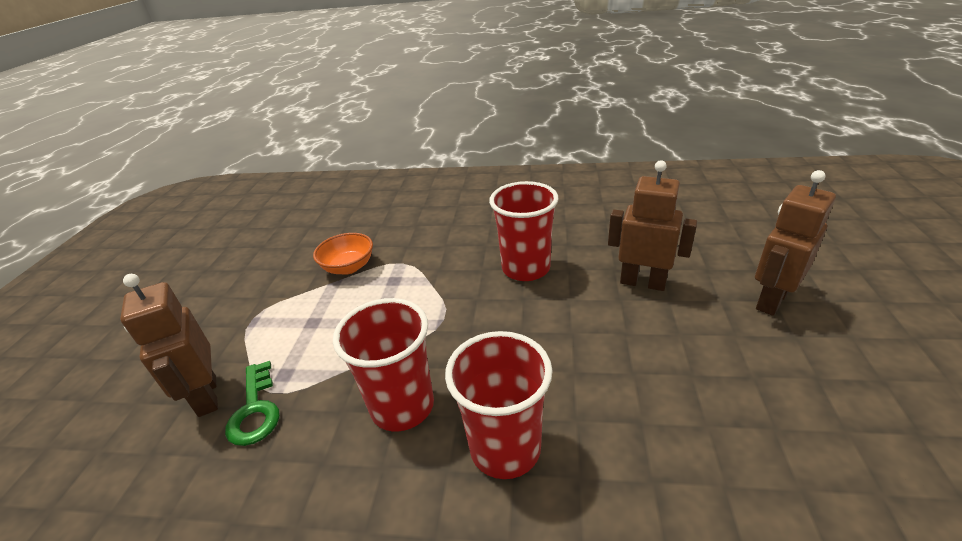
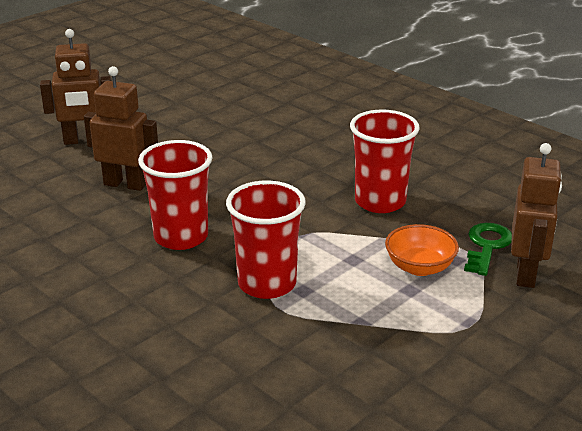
camera: 145 degrees left, 5 degrees down
orange bowl [313,233,373,275] -> orange bowl moved to [385,224,459,276]
red cup [445,331,553,479] -> red cup moved to [226,181,306,299]
brown robot [608,160,697,291] -> brown robot turned 135 degrees clockwise [84,66,158,191]

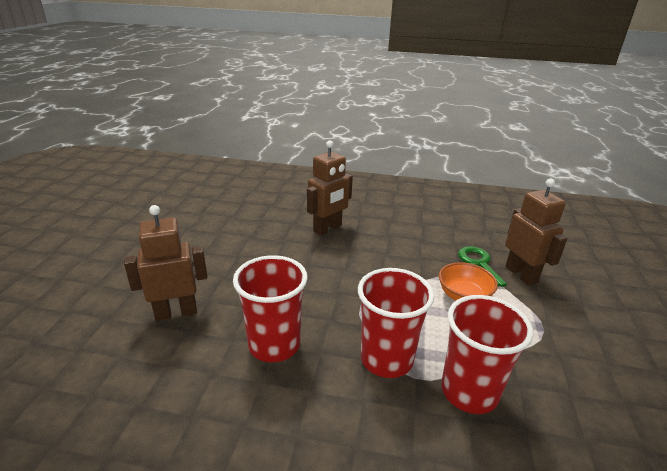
camera: 35 degrees left, 0 degrees up
brown robot [40,29,111,145] -> brown robot moved to [307,140,353,235]
red cup [350,110,420,213] -> red cup moved to [441,295,533,414]

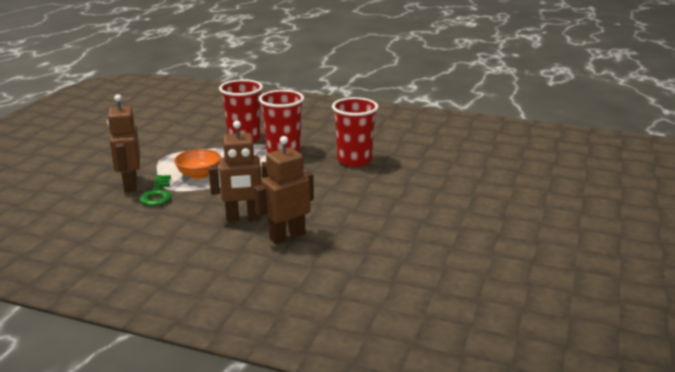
camera: 170 degrees left, 5 degrees down
brown robot [124,205,208,321] -> brown robot moved to [209,121,269,221]

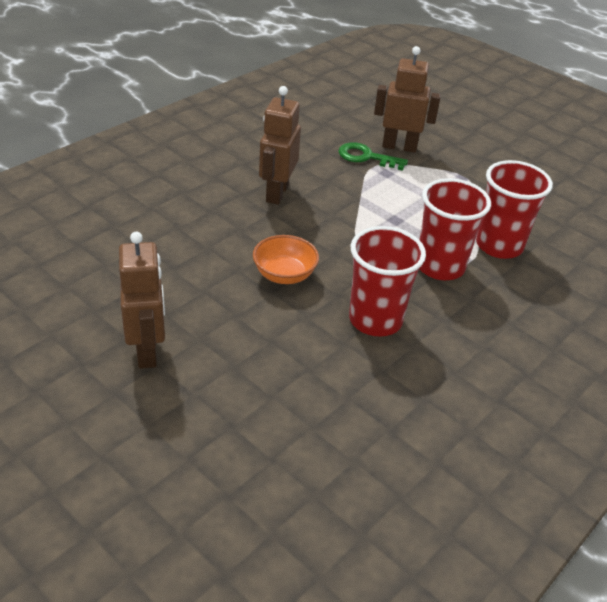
camera: 110 degrees right, 15 degrees up
orange bowl [174,149,221,179] -> orange bowl moved to [253,235,319,284]
brown robot [254,136,314,244] -> brown robot moved to [119,232,165,369]

